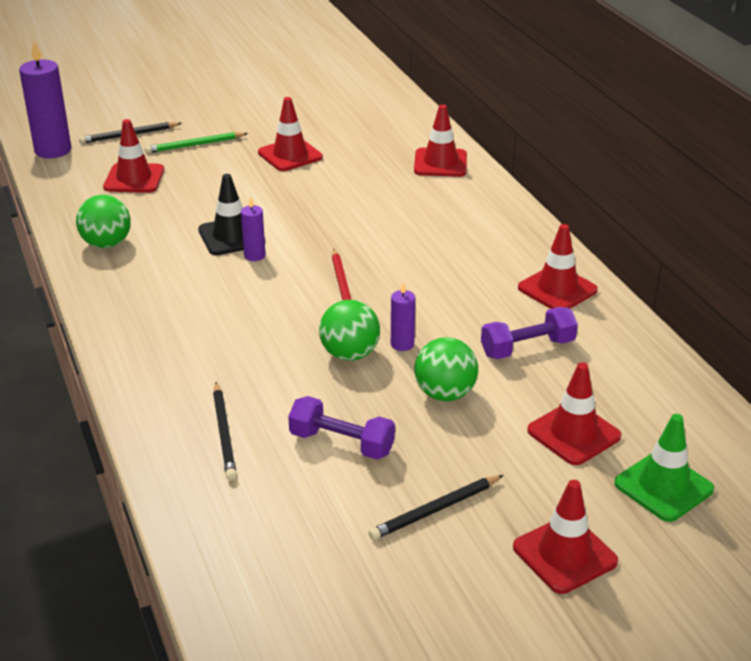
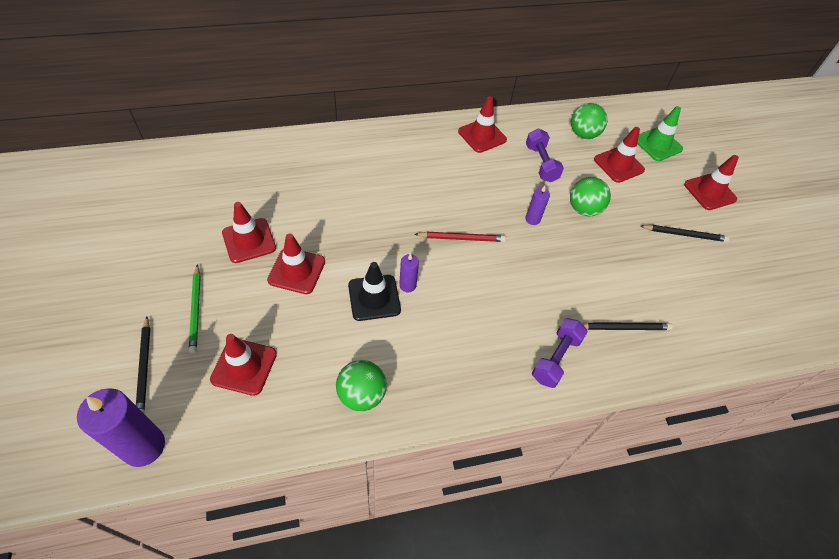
camera: 85 degrees left, 20 degrees up
purple dumbbell [288,396,395,460] -> purple dumbbell moved to [532,318,588,388]
green ball [319,300,380,361] -> green ball moved to [571,103,607,139]
black pencil [369,475,503,540] -> black pencil turned 60 degrees counterclockwise [640,225,729,242]
red traffic cone [414,105,467,177] -> red traffic cone moved to [267,233,325,294]

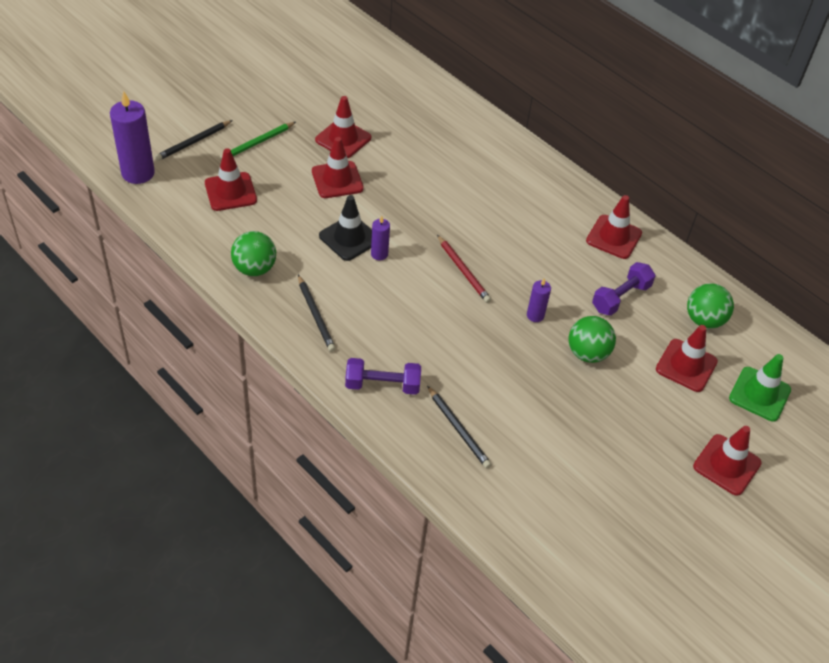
camera: 60 degrees right, 5 degrees down
black pencil [640,225,729,242] -> black pencil moved to [298,275,336,352]

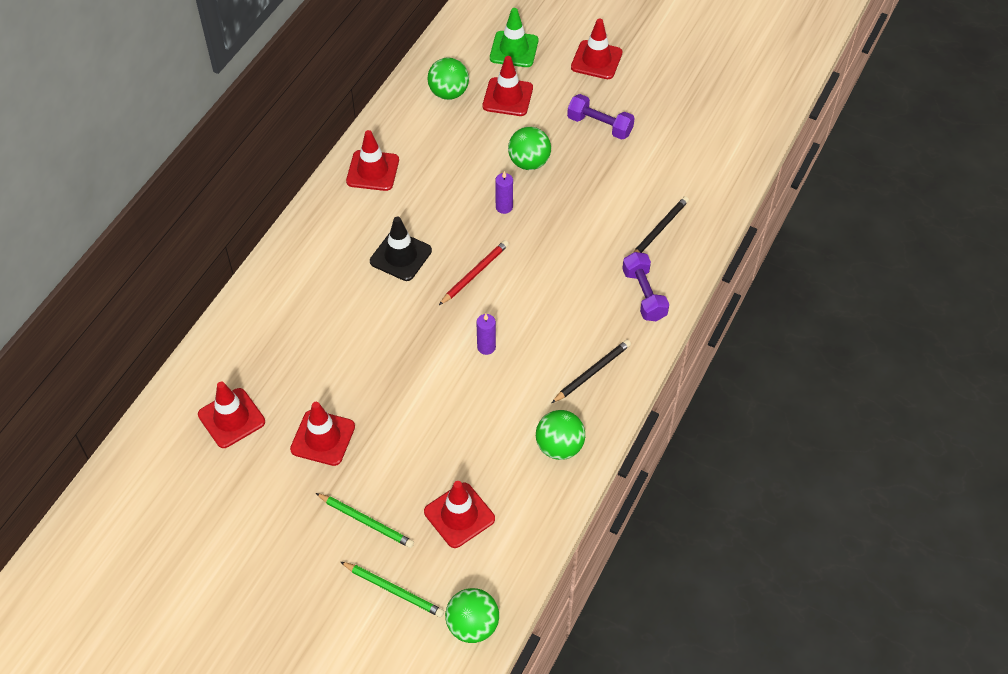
camera: 105 degrees left, 5 degrees up
purple candle [110,91,155,184] -> green ball [445,588,499,643]
black pencil [155,120,233,161] -> green pencil [341,562,444,617]
red traffic cone [312,137,364,198] -> red traffic cone moved to [198,382,265,448]
black traffic cone [319,195,372,261] -> black traffic cone moved to [370,217,432,281]
purple dumbbell [592,262,655,316] -> purple dumbbell moved to [567,94,635,140]

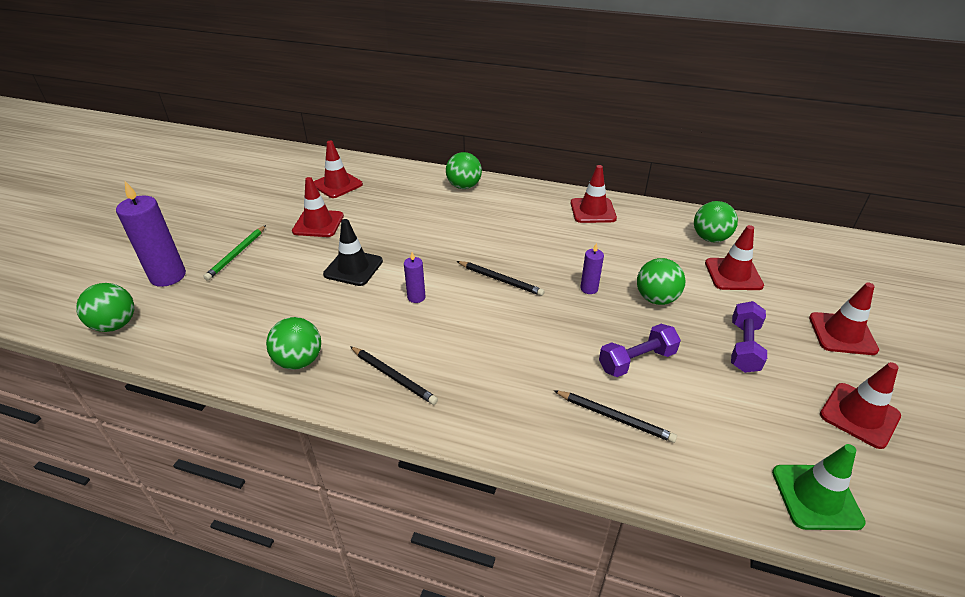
camera: 80 degrees right, 15 degrees down
green pencil [341,562,444,617] -> purple candle [116,181,186,287]
black traffic cone [370,217,432,281] -> black traffic cone moved to [323,219,383,286]
red traffic cone [424,481,495,548] -> red traffic cone moved to [820,362,901,449]
red pencil [439,240,509,305] -> black pencil [457,261,545,296]
green traffic cone [490,8,538,67] -> green traffic cone moved to [772,444,866,530]
purple dumbbell [622,252,669,321] -> purple dumbbell moved to [599,324,681,377]
none -> green ball [446,152,482,189]

